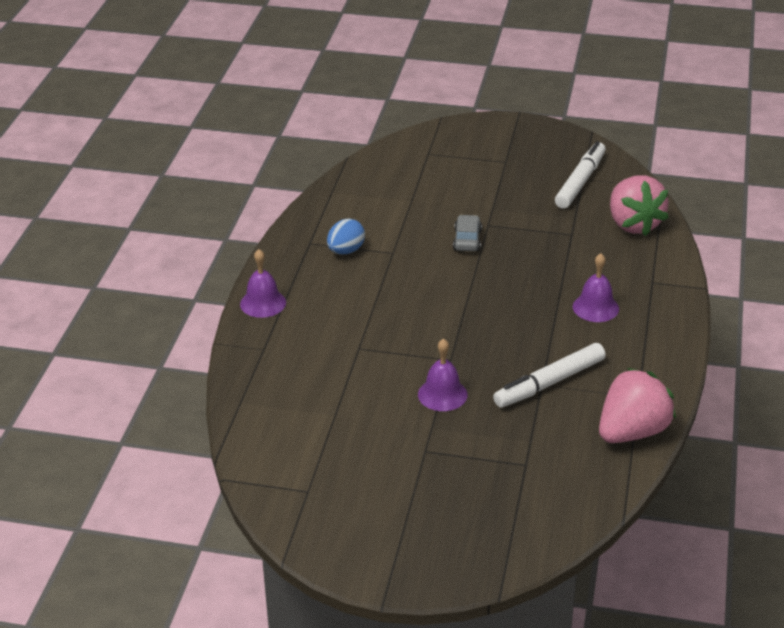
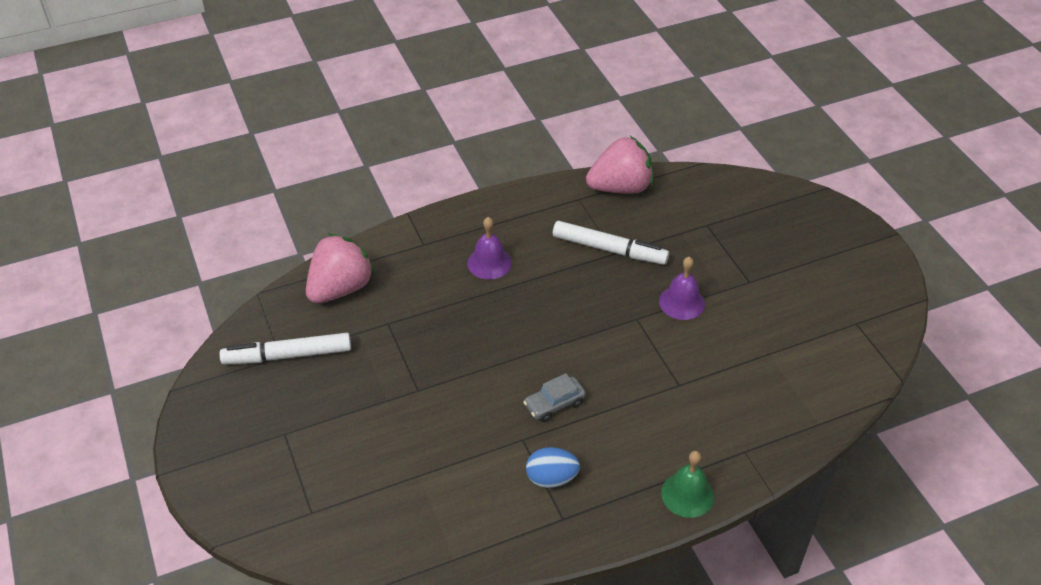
camera: 125 degrees left, 10 degrees up
purple bell [240,249,286,318] -> green bell [661,451,714,518]
grey car [453,215,482,251] -> grey car moved to [523,373,586,422]
pink strawberry [599,368,676,443] -> pink strawberry turned 150 degrees clockwise [586,136,653,194]

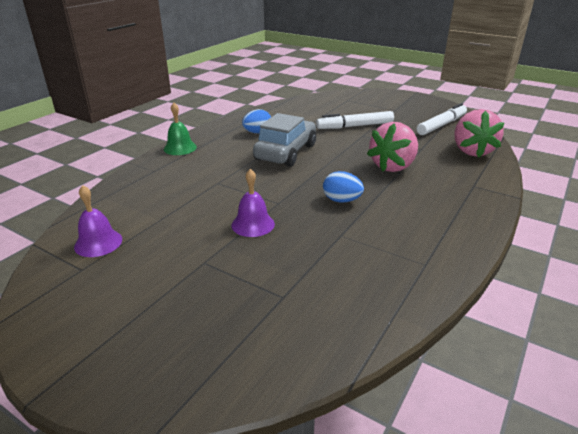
camera: 145 degrees right, 15 degrees down
purple bell [467,217,512,279] -> purple bell moved to [74,185,122,257]
grey car [523,373,586,422] -> grey car [253,113,316,167], size x1.99
white marker [553,221,669,265] -> white marker moved to [316,111,394,129]
pink strawberry [586,136,653,194] -> pink strawberry moved to [367,122,418,172]
none -> blue egg [323,171,364,203]

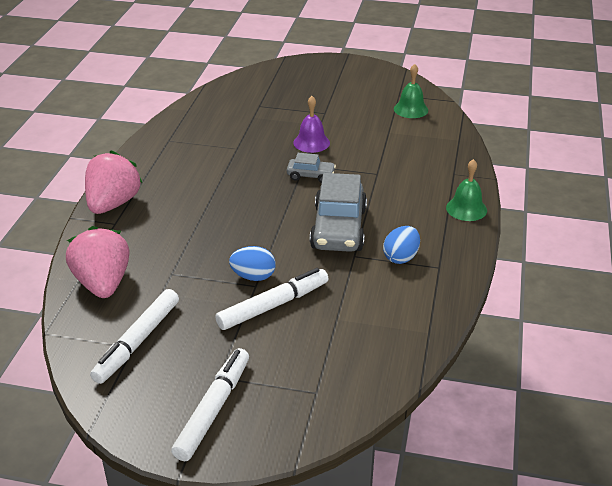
camera: 160 degrees right, 5 degrees up
purple bell [74,185,122,257] -> green bell [394,64,428,118]
blue egg [323,171,364,203] -> blue egg moved to [229,246,276,281]
pink strawberry [367,122,418,172] -> pink strawberry moved to [85,150,143,214]
none -> white marker [171,348,249,461]
none -> grey car [287,153,336,183]

